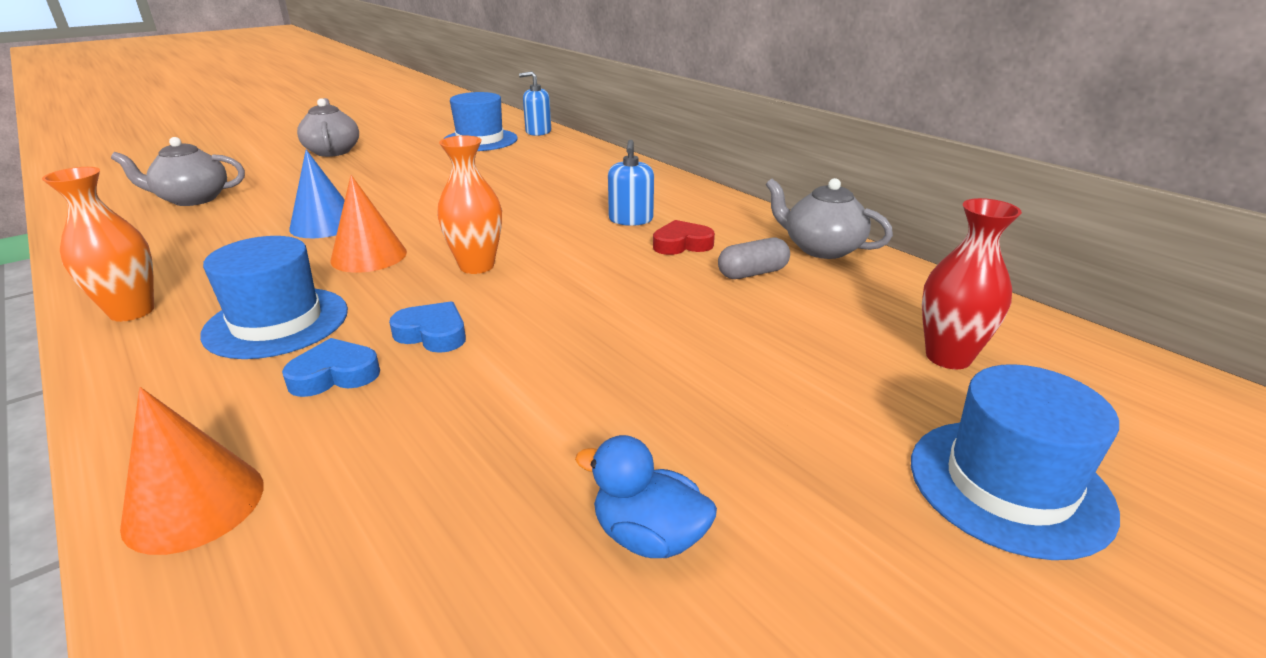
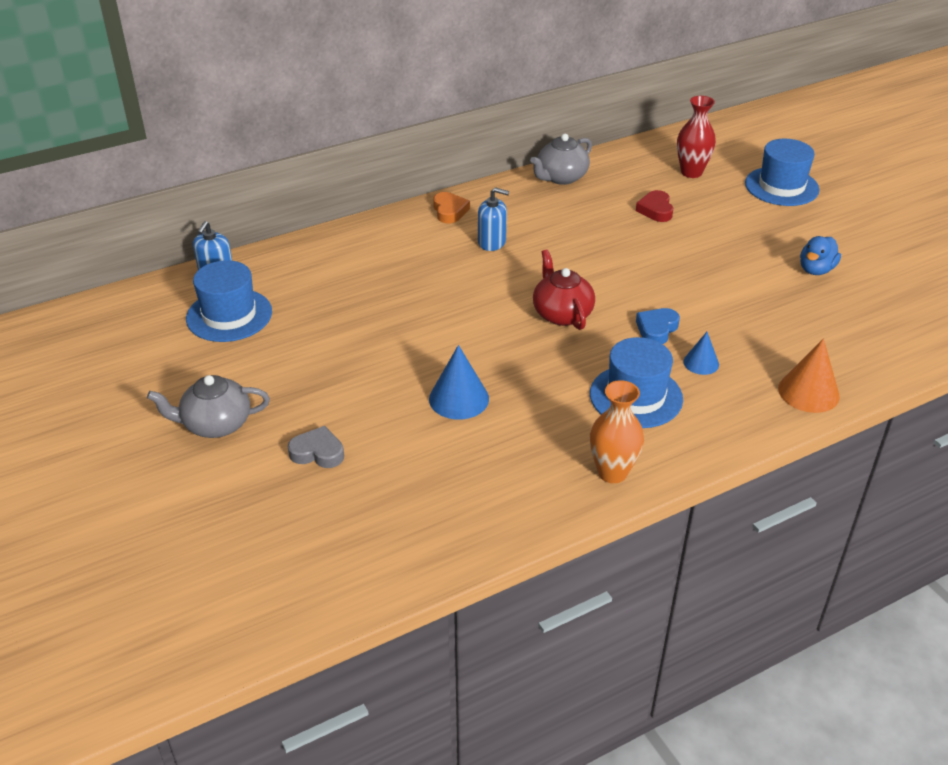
camera: 80 degrees left, 10 degrees up
grey teapot [111,137,245,206] -> none
blue heart [282,338,380,397] -> blue cone [683,332,719,375]
orange cone [330,175,407,273] -> none
orange vase [437,136,502,274] -> red teapot [533,250,595,330]
red heart [653,220,715,255] -> red heart moved to [636,190,673,222]
grey capsule [718,238,790,279] -> none
none -> grey heart [288,426,344,468]
none -> orange heart [433,192,470,223]

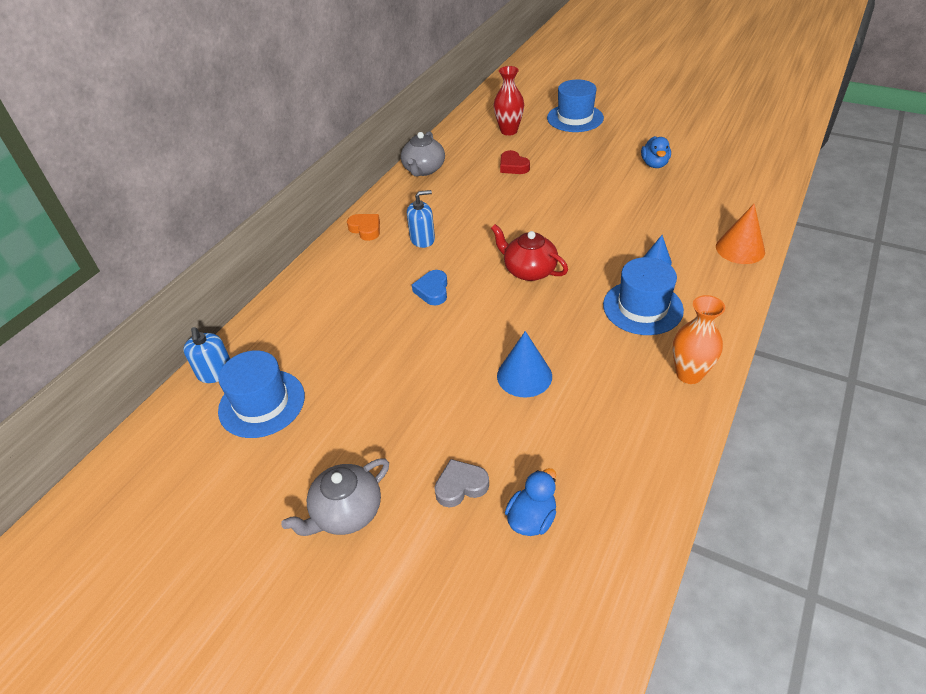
camera: 30 degrees left, 5 degrees up
blue heart [636,308,680,344] -> blue heart moved to [412,270,447,305]
none -> blue duck [505,468,556,536]

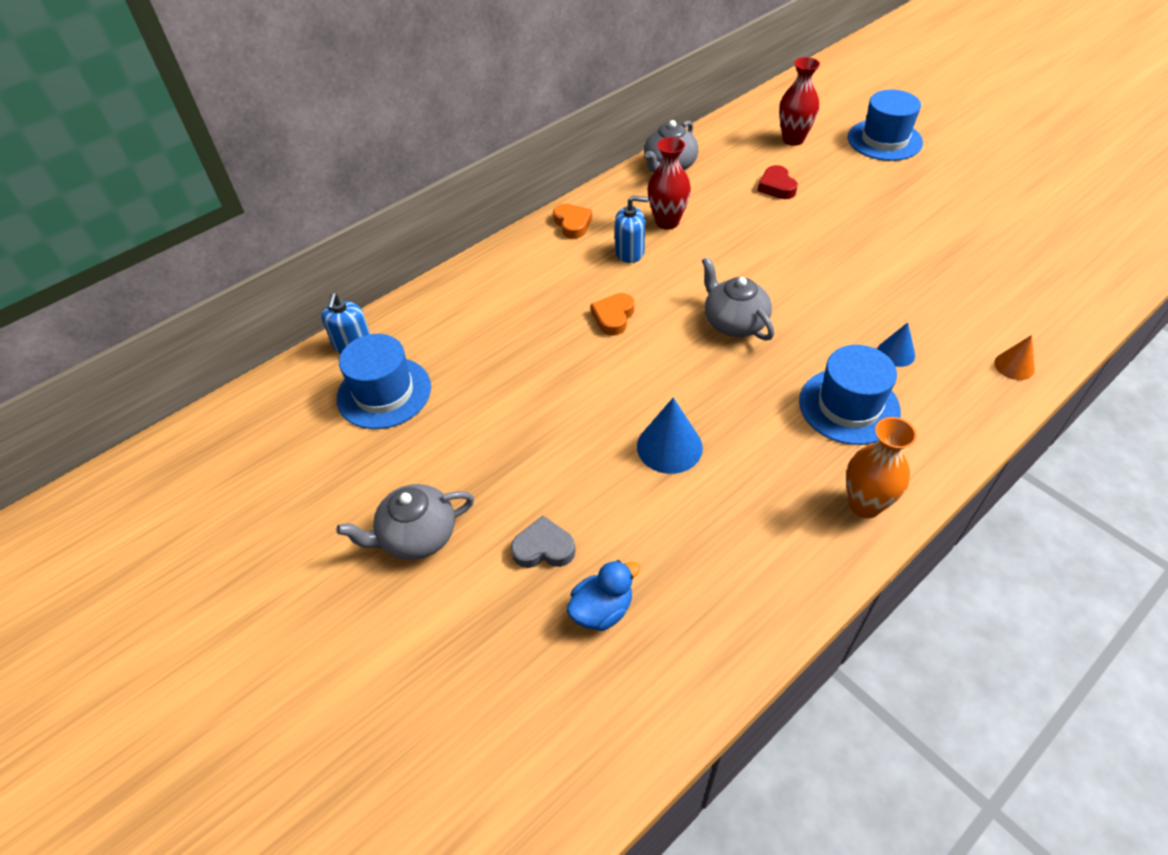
camera: 20 degrees right, 5 degrees up
blue heart [412,270,447,305] -> orange heart [591,293,634,336]
red teapot [491,224,568,281] -> grey teapot [702,257,774,341]
blue duck [641,136,671,168] -> none
orange cone [716,203,765,264] -> orange cone [994,335,1035,380], size x0.61
none -> red vase [647,137,691,229]

